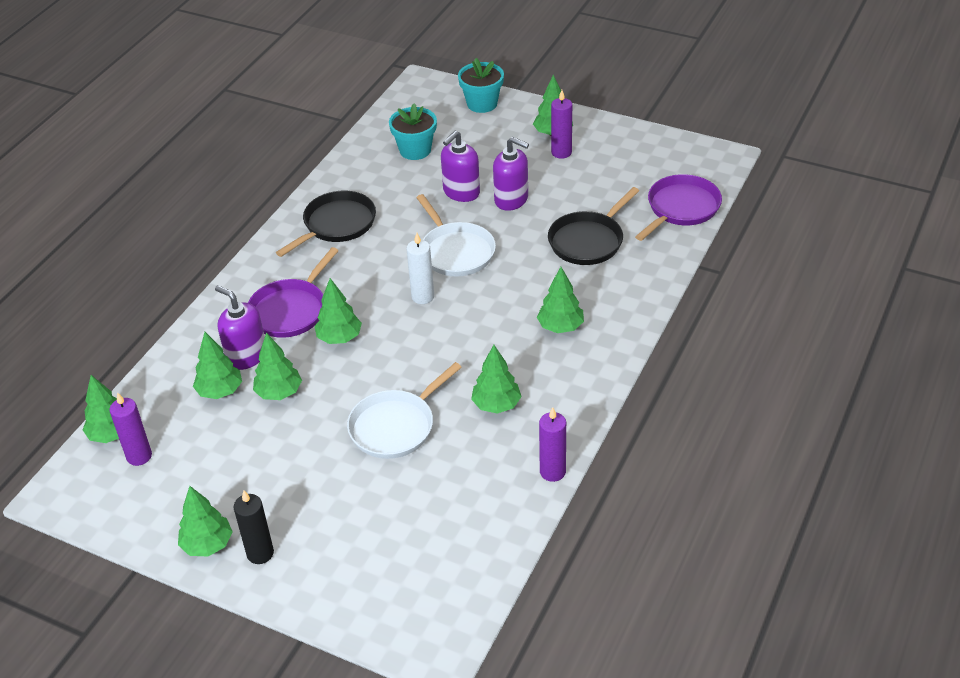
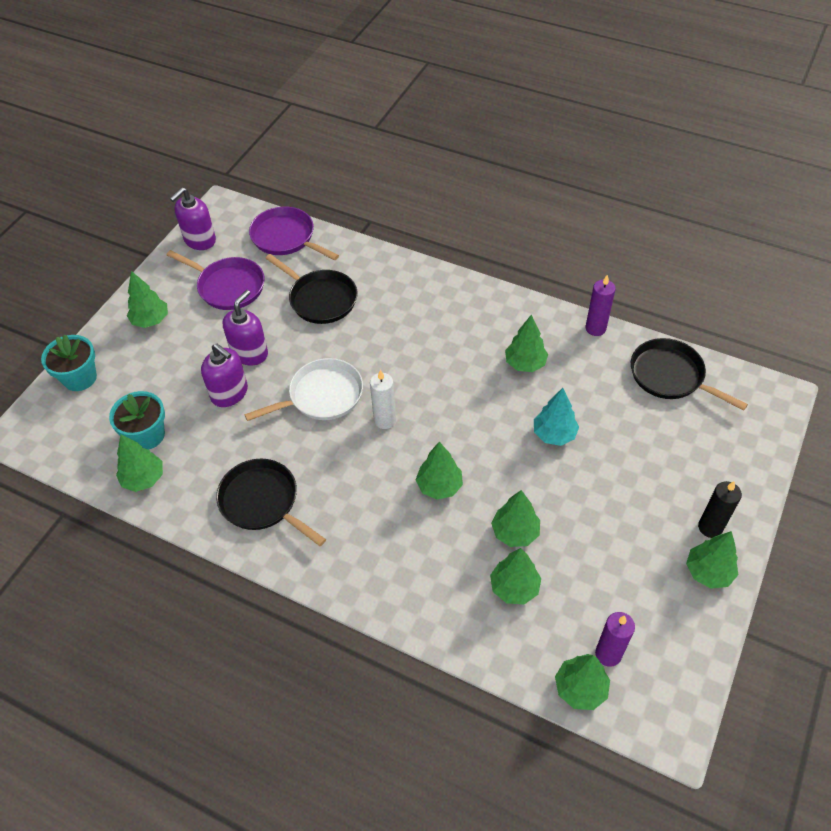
camera: 90 degrees left, 10 degrees up
purple soap dispenser [215,285,265,370] -> purple soap dispenser moved to [170,187,216,250]
purple pan [248,247,339,338] -> purple pan moved to [166,250,264,310]
white pan [347,362,462,459] -> turquoise tree [534,388,579,446]
green tree [537,267,584,333] -> green tree moved to [116,435,163,492]
purple candle [551,90,572,159] -> none
none -> black pan [631,338,748,411]

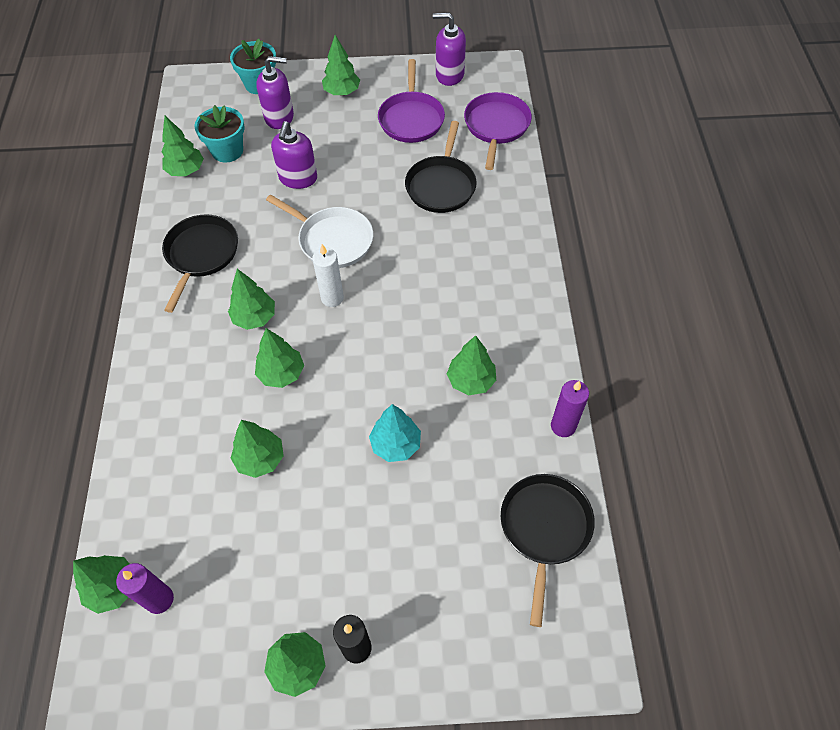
camera: 60 degrees right, 5 degrees up
purple soap dispenser [222,290,268,365] -> purple soap dispenser moved to [256,56,294,129]
green tree [490,548,541,604] -> green tree moved to [228,269,275,330]

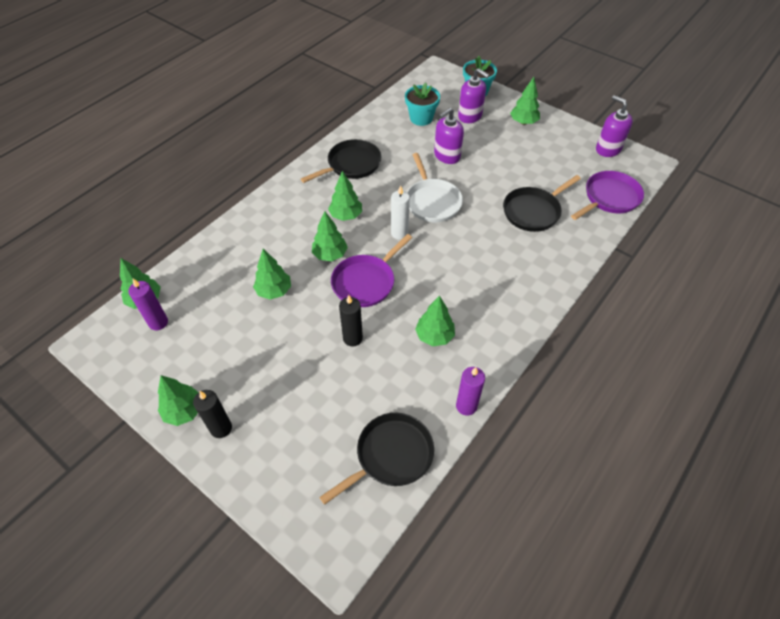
camera: 40 degrees right, 5 degrees down
green tree [161,116,204,176] -> none
turquoise tree [369,404,421,462] -> black candle [339,295,363,347]
purple pan [378,59,445,143] -> purple pan moved to [331,234,412,307]

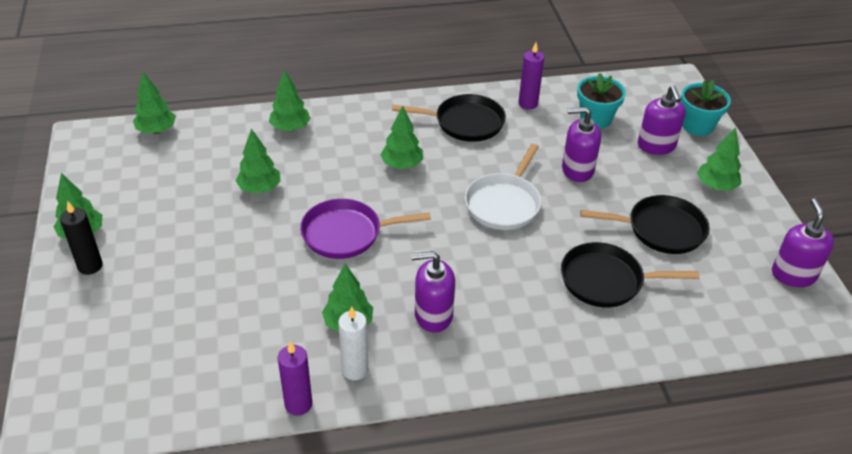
camera: 40 degrees right, 10 degrees down
purple candle [128,279,168,330] -> purple candle moved to [518,42,544,109]
green tree [312,211,348,261] -> green tree moved to [269,69,311,131]
black pan [319,413,434,505] -> black pan moved to [580,195,710,254]
black candle [339,295,363,347] -> none
white candle [391,185,410,239] -> white candle moved to [338,306,368,380]
purple pan [571,171,644,220] -> none
none -> purple soap dispenser [411,251,455,333]

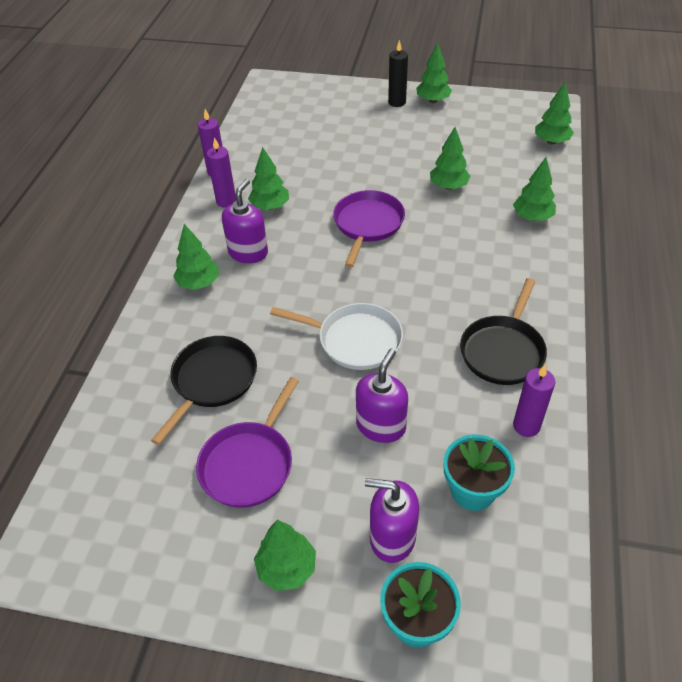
camera: 115 degrees right, 5 degrees up
white candle [338,306,368,380] -> purple candle [207,137,236,208]
green tree [380,105,423,169] -> green tree moved to [173,224,219,290]
white pan [465,144,541,230] -> white pan turned 150 degrees clockwise [270,303,403,370]
black pan [580,195,710,254] -> purple pan [196,377,299,508]
purple soap dispenser [772,198,834,287] -> none

